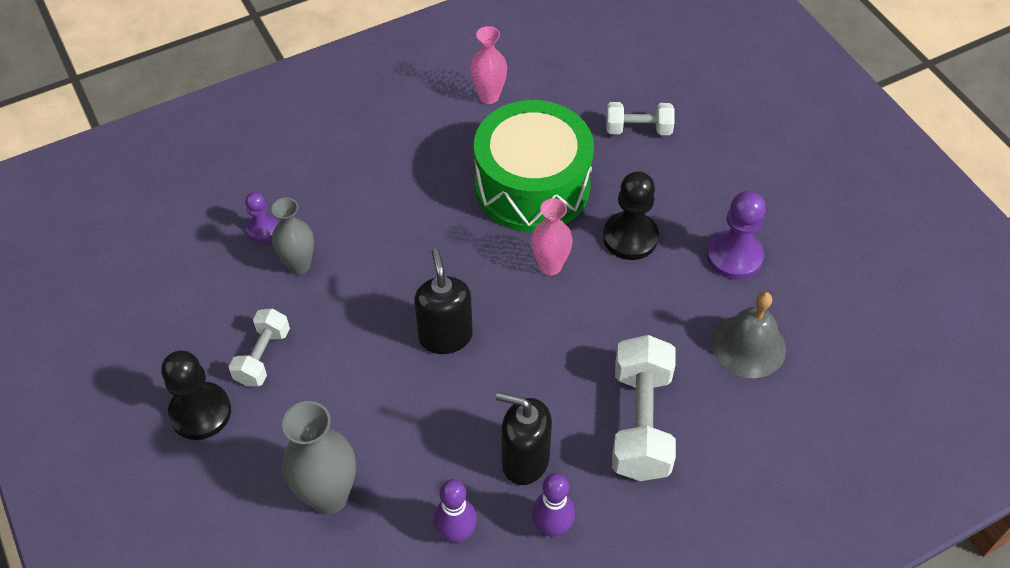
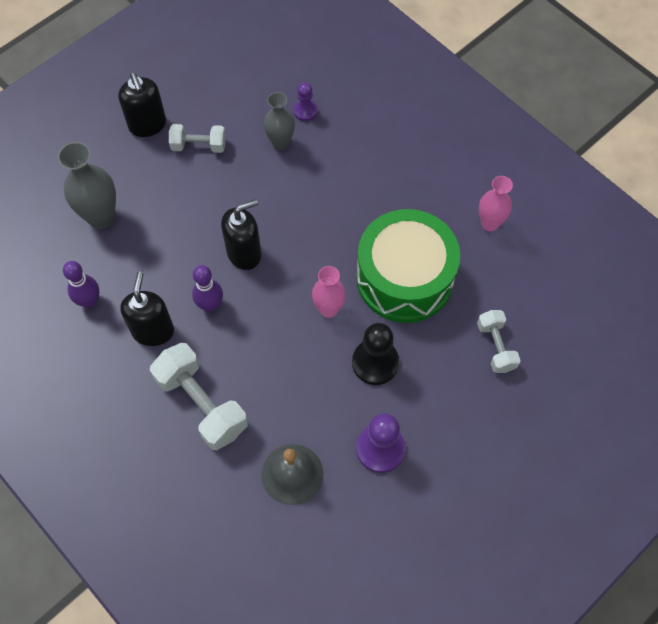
camera: 75 degrees right, 10 degrees up
black pawn [161,350,231,440] -> black soap dispenser [118,73,166,137]
purple bowling pin [532,473,575,537] -> purple bowling pin moved to [192,265,223,312]
white dumbbell [612,335,676,481] -> white dumbbell turned 60 degrees clockwise [150,343,248,450]

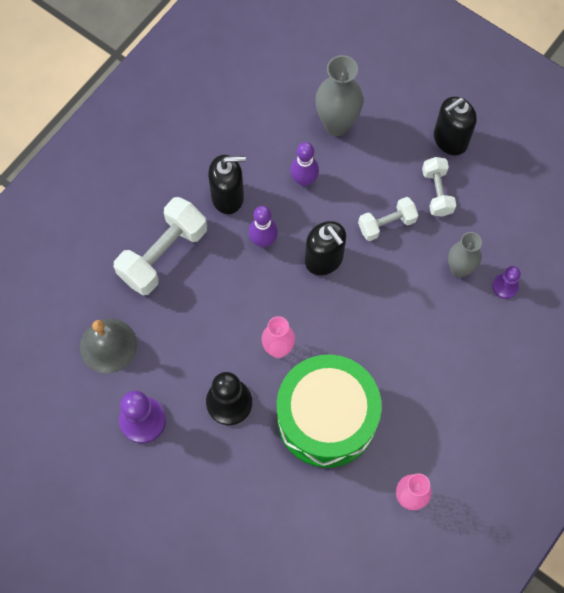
camera: 80 degrees right, 5 degrees up
purple bowling pin [63,261,99,308] -> purple bowling pin moved to [290,142,319,186]
white dumbbell [477,310,521,373] -> white dumbbell moved to [358,197,418,241]

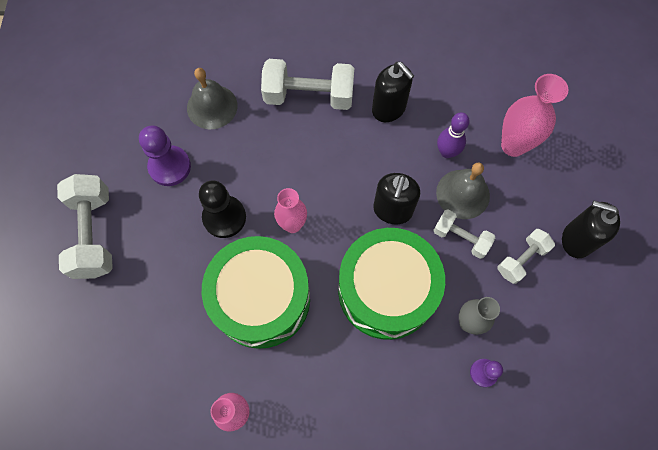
camera: 55 degrees right, 0 degrees up
purple bowling pin [249,206,278,247] -> none
grey vase [315,55,364,136] -> pink vase [501,74,568,157]
none -> white dumbbell [57,174,113,279]
none -> green drum [338,228,445,340]
none -> grey bell [436,162,490,219]

